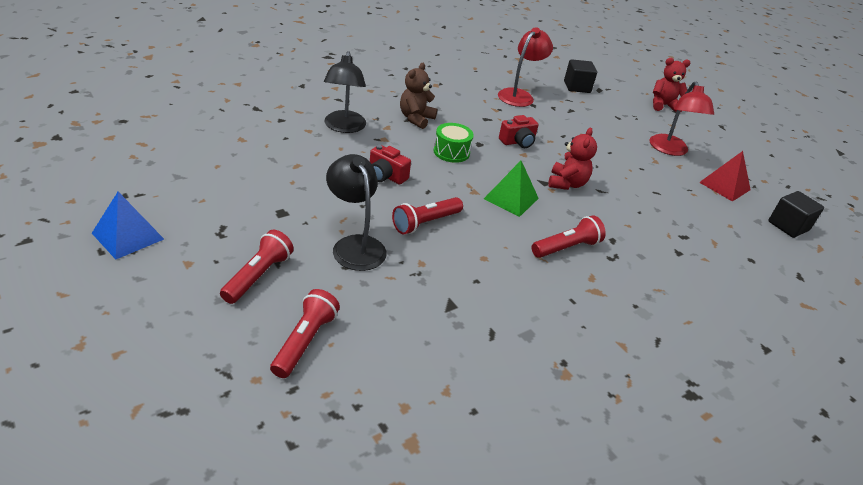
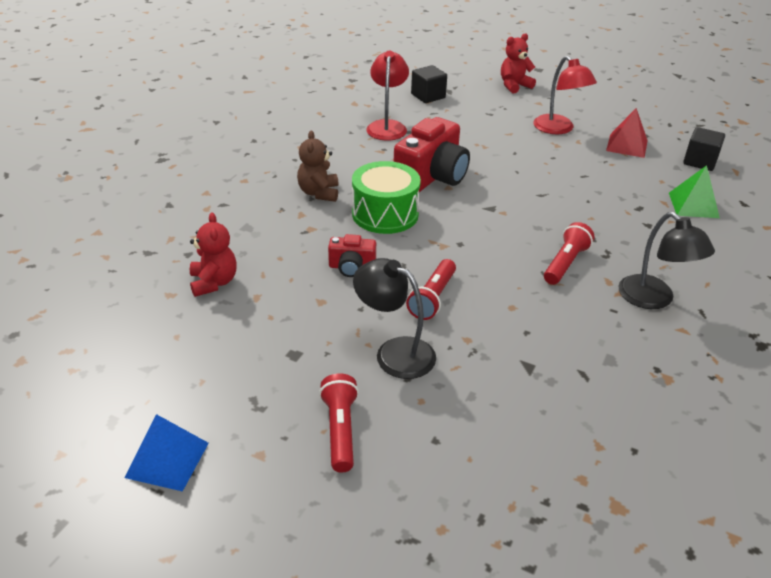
camera: 25 degrees left, 0 degrees up
red flashlight [270,289,340,378] -> none
black lamp [324,51,366,133] -> black lamp moved to [618,212,715,309]
green drum [433,123,474,163] -> green drum [352,161,421,234], size x1.62
green pyramid [484,161,539,217] -> green pyramid moved to [669,165,720,218]
red camera [499,115,539,148] -> red camera [394,117,470,192], size x1.96
red teddy bear [548,128,597,190] -> red teddy bear moved to [190,212,237,297]

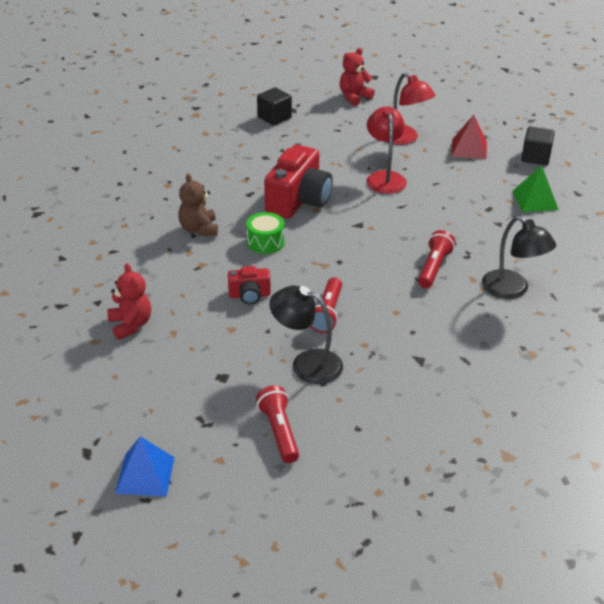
camera: 10 degrees left, 0 degrees up
green drum [352,161,421,234] -> green drum [246,212,285,254], size x0.62
red lamp [366,51,409,141] -> red lamp moved to [366,106,407,194]

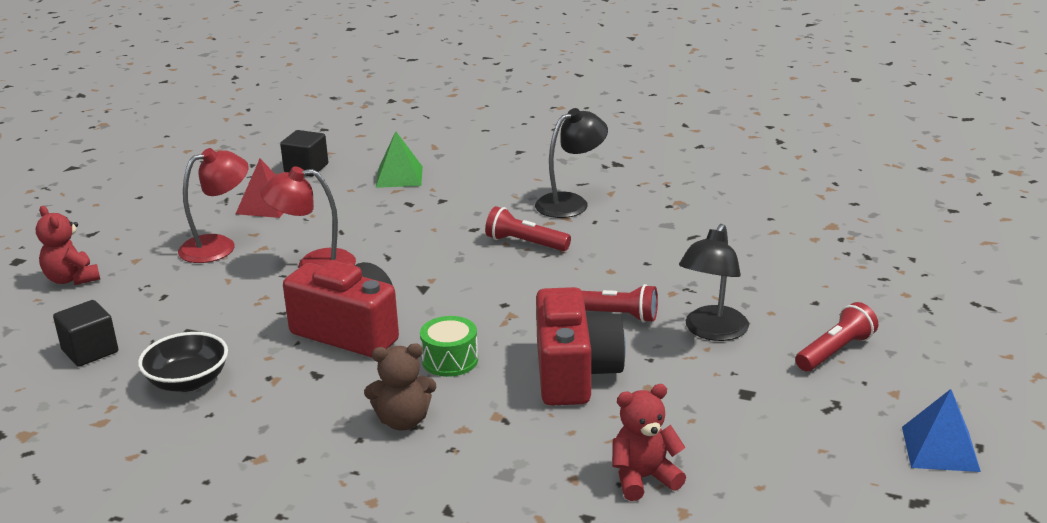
camera: 85 degrees left, 10 degrees down
red camera [228,266,271,305] -> red camera [536,287,626,406], size x1.96
red flashlight [256,385,299,463] -> red flashlight turned 150 degrees clockwise [795,302,878,371]
none -> black bowl [138,332,228,392]

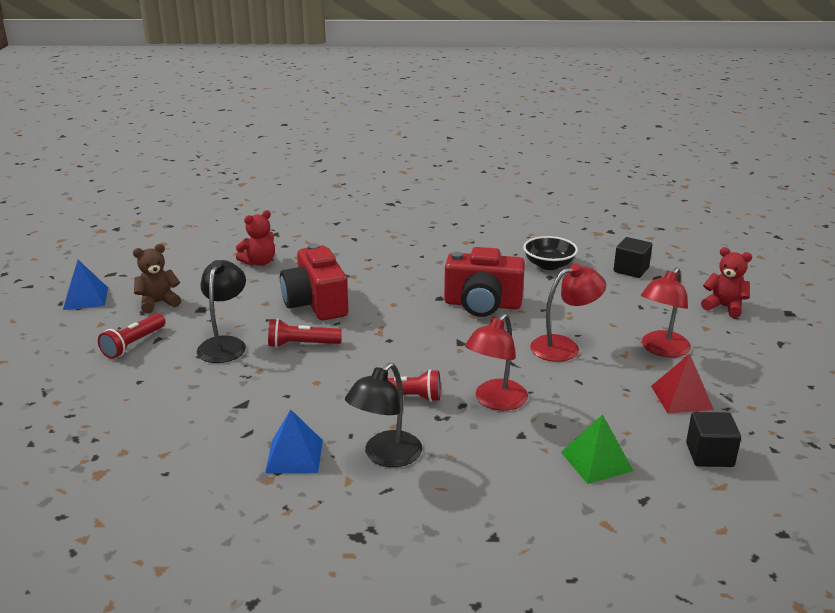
camera: 160 degrees right, 0 degrees up
brown teddy bear [364,343,436,430] -> brown teddy bear moved to [133,244,181,314]
green drum [420,316,478,377] -> none
none -> blue pyramid [265,409,323,473]
none -> red lamp [465,313,528,411]

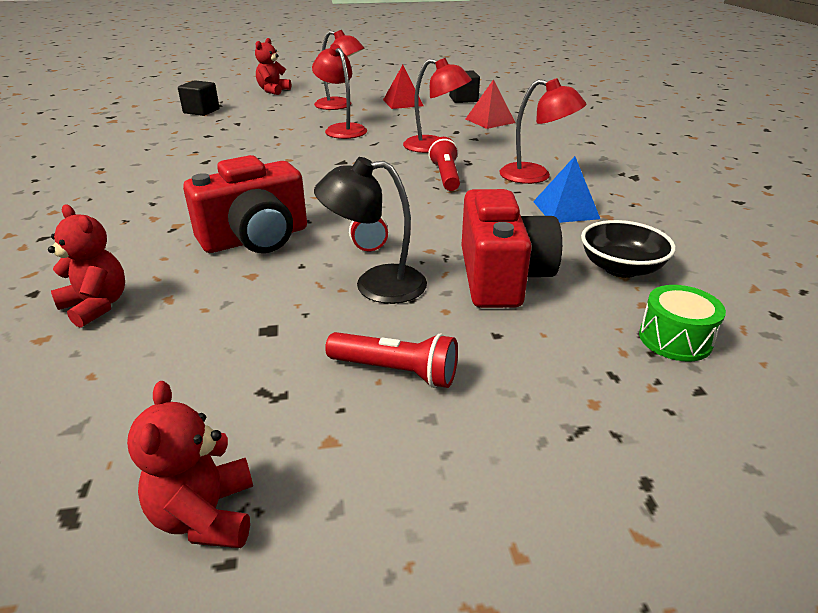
camera: 100 degrees left, 5 degrees up
blue pyramid [63,260,108,310] -> red teddy bear [127,381,253,548]
brown teddy bear [133,244,181,314] -> none
black lamp [345,363,422,467] -> red lamp [499,78,586,184]
red camera [444,247,525,317] -> red camera moved to [462,189,562,308]
black bowl [523,236,578,270] -> black bowl moved to [581,220,676,278]
green pyramid [561,414,633,484] -> red pyramid [466,79,516,129]
none -> green drum [639,285,726,362]

